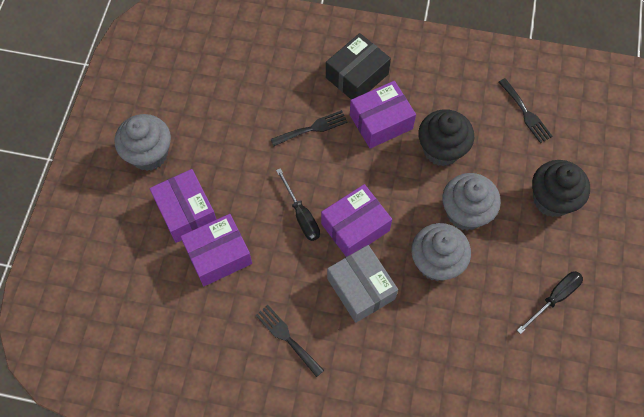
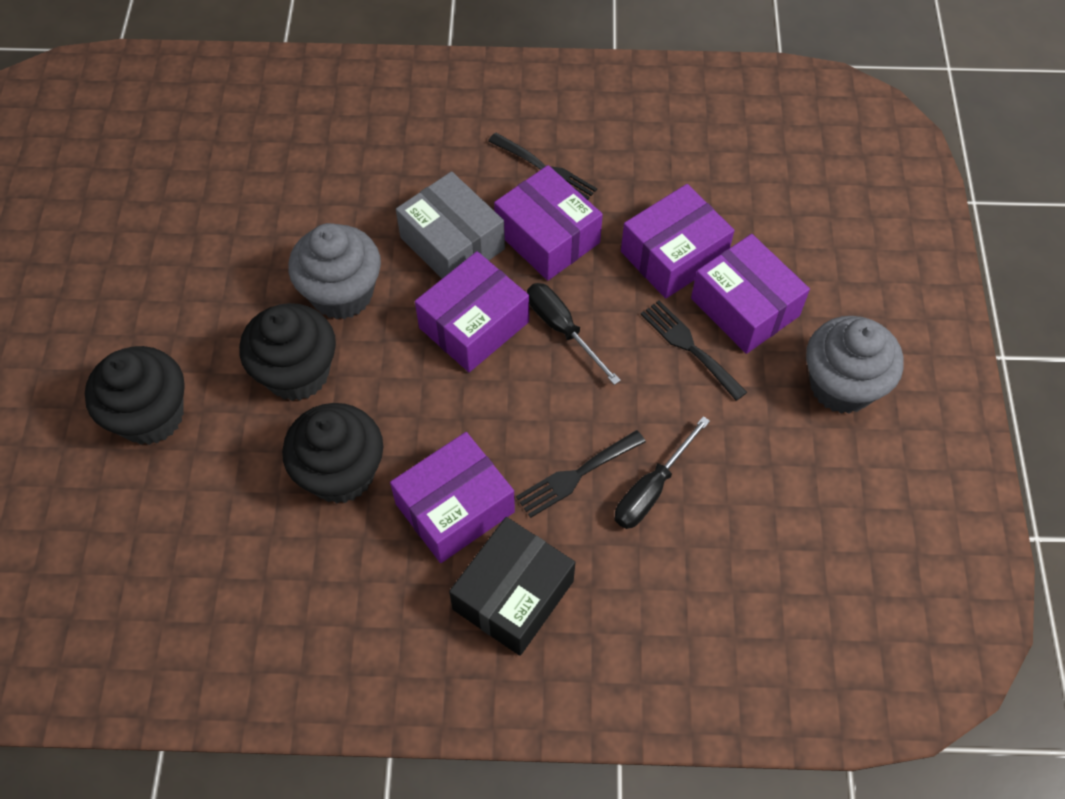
camera: 170 degrees right, 5 degrees down
grey cupcake [442,173,501,230] -> black cupcake [239,303,336,401]
black fork [499,78,553,143] -> black fork moved to [641,300,747,401]
black screwdriver [517,271,583,334] -> black screwdriver moved to [615,416,710,529]
none -> purple box [494,165,603,281]

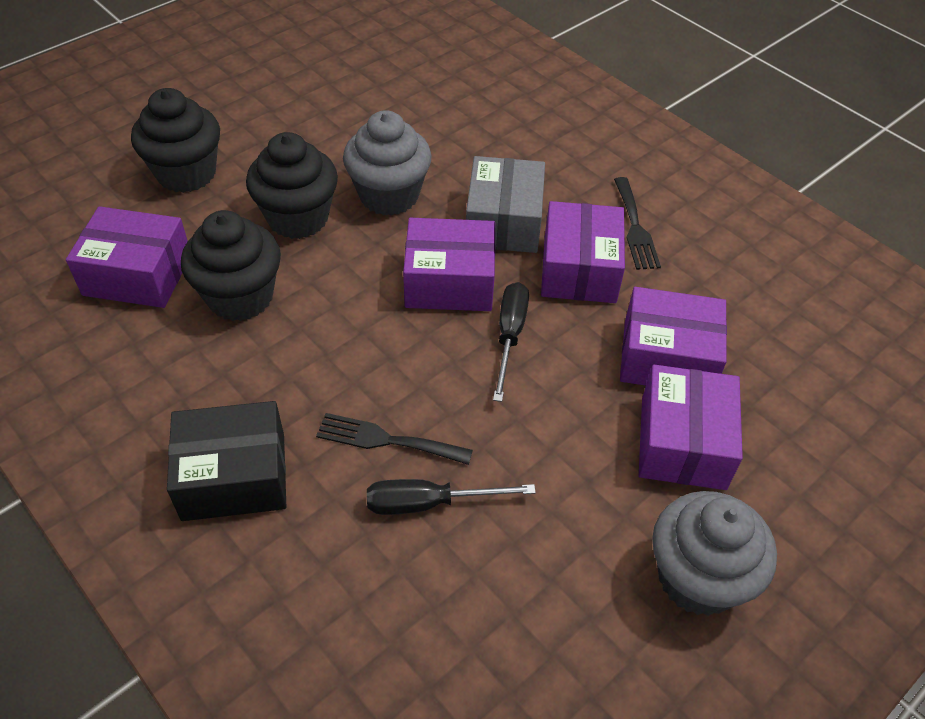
camera: 45 degrees right, 10 degrees down
purple box [390,432,515,563] -> purple box moved to [66,206,188,308]
black fork [641,300,747,401] -> none

